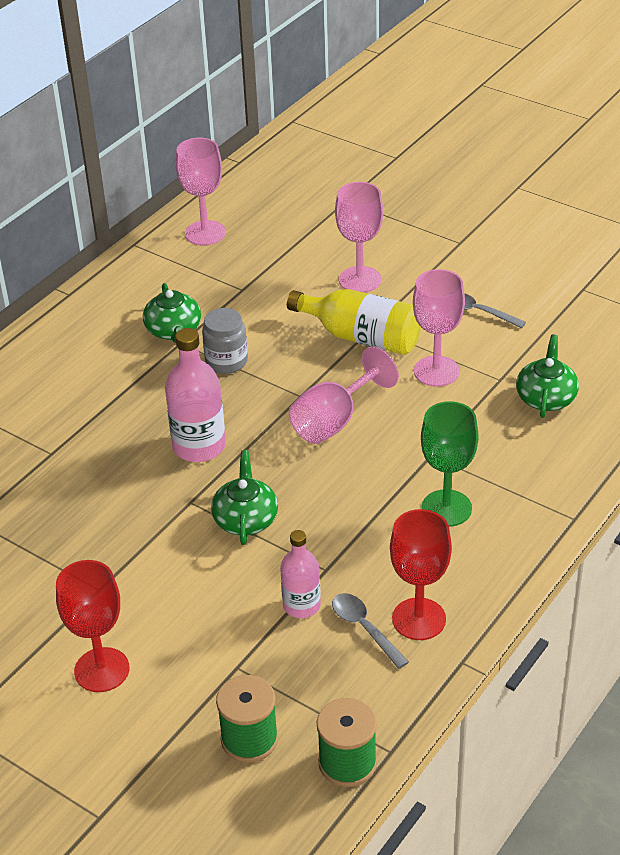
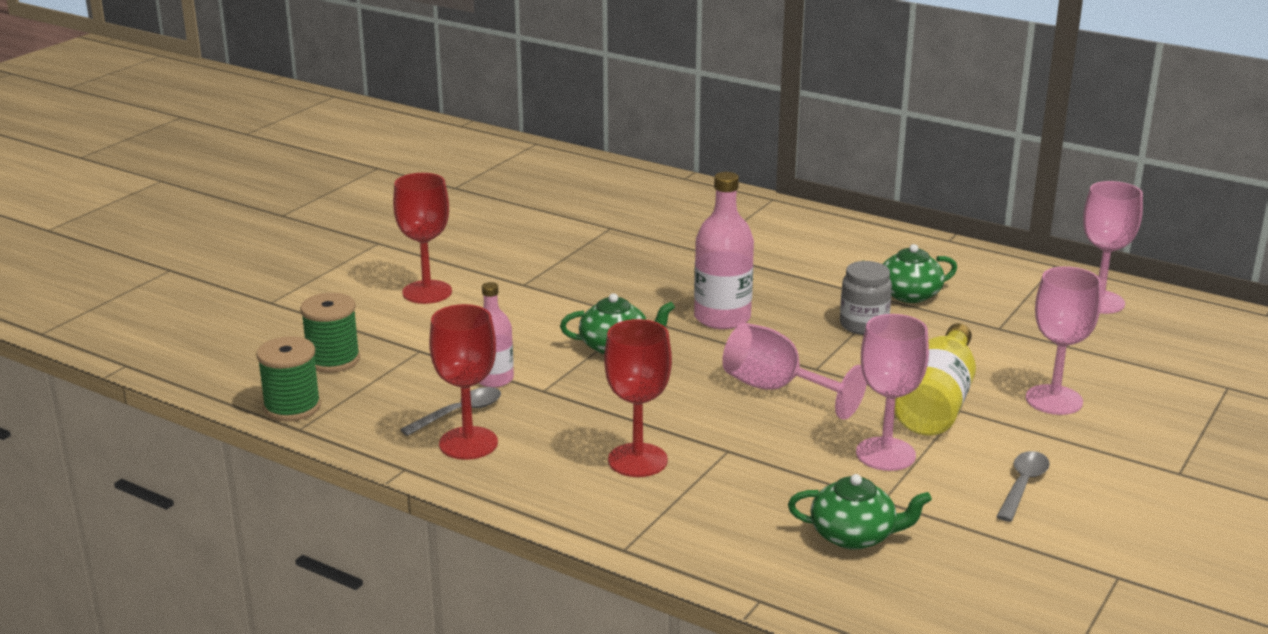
camera: 85 degrees right, 15 degrees down
green goblet [421,401,479,527] -> red goblet [604,319,672,477]

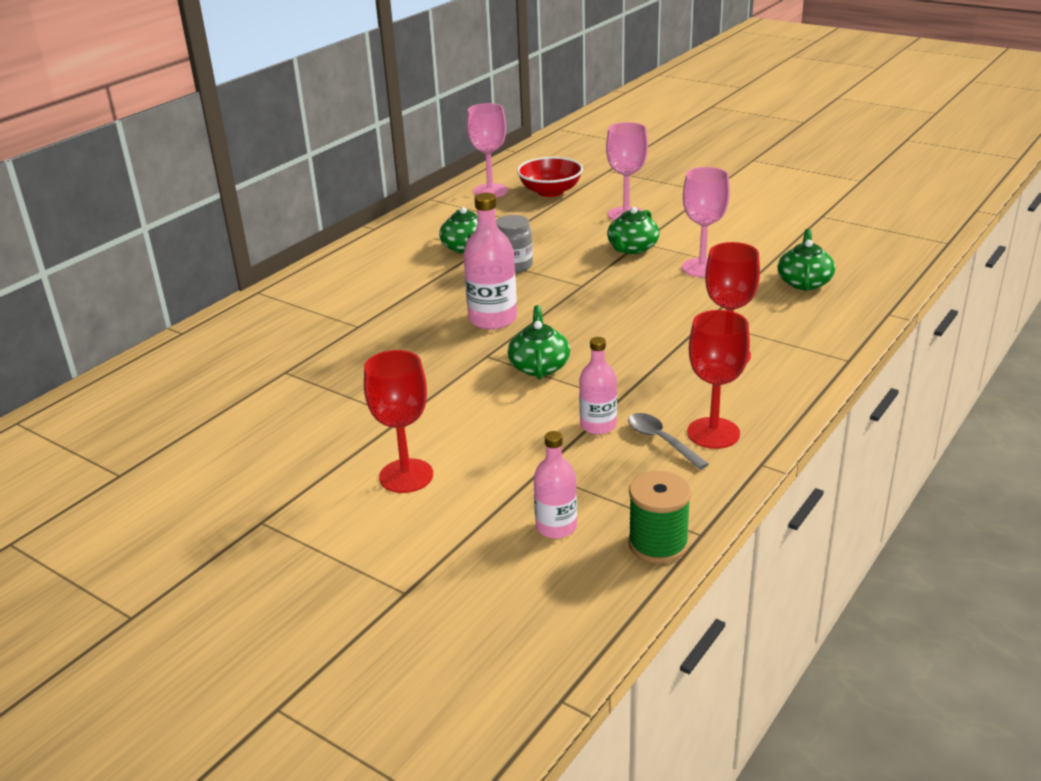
camera: 85 degrees left, 5 degrees up
green spool [300,293,360,373] -> pink bottle [534,431,577,539]
pink goblet [722,323,867,420] -> none
yellow bottle [894,323,976,435] -> green teapot [607,207,660,254]
grey spoon [996,451,1050,522] -> none
none -> red bowl [517,157,583,197]

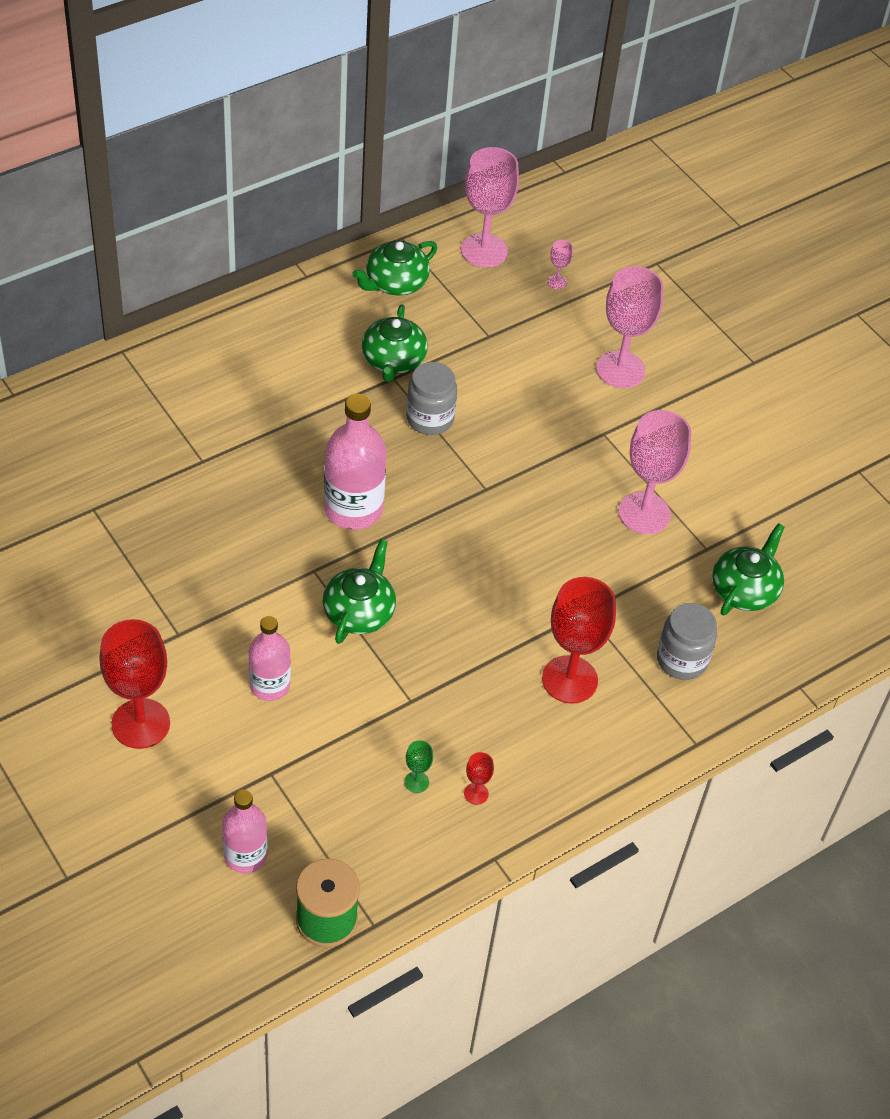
camera: 15 degrees right, 20 degrees up
red bowl [517,157,583,197] -> pink goblet [547,240,573,289]
pink bottle [579,337,617,434] -> pink bottle moved to [249,616,291,701]
green teapot [607,207,660,254] -> green teapot moved to [352,240,437,295]
grey spoon [628,413,709,470] -> green goblet [405,740,433,793]
red goblet [687,310,750,449] -> red goblet [464,752,494,805], size x0.42
none -> grey jar [657,603,717,680]

